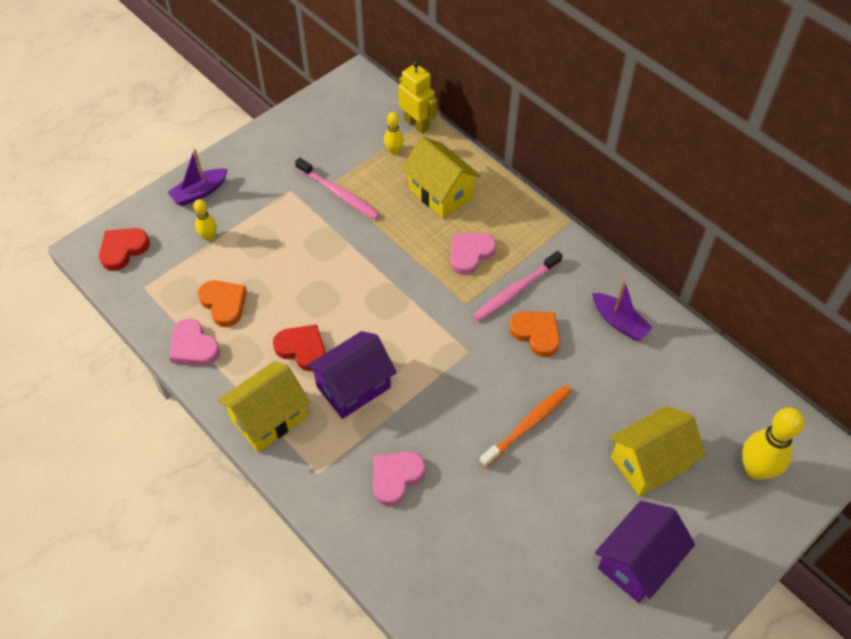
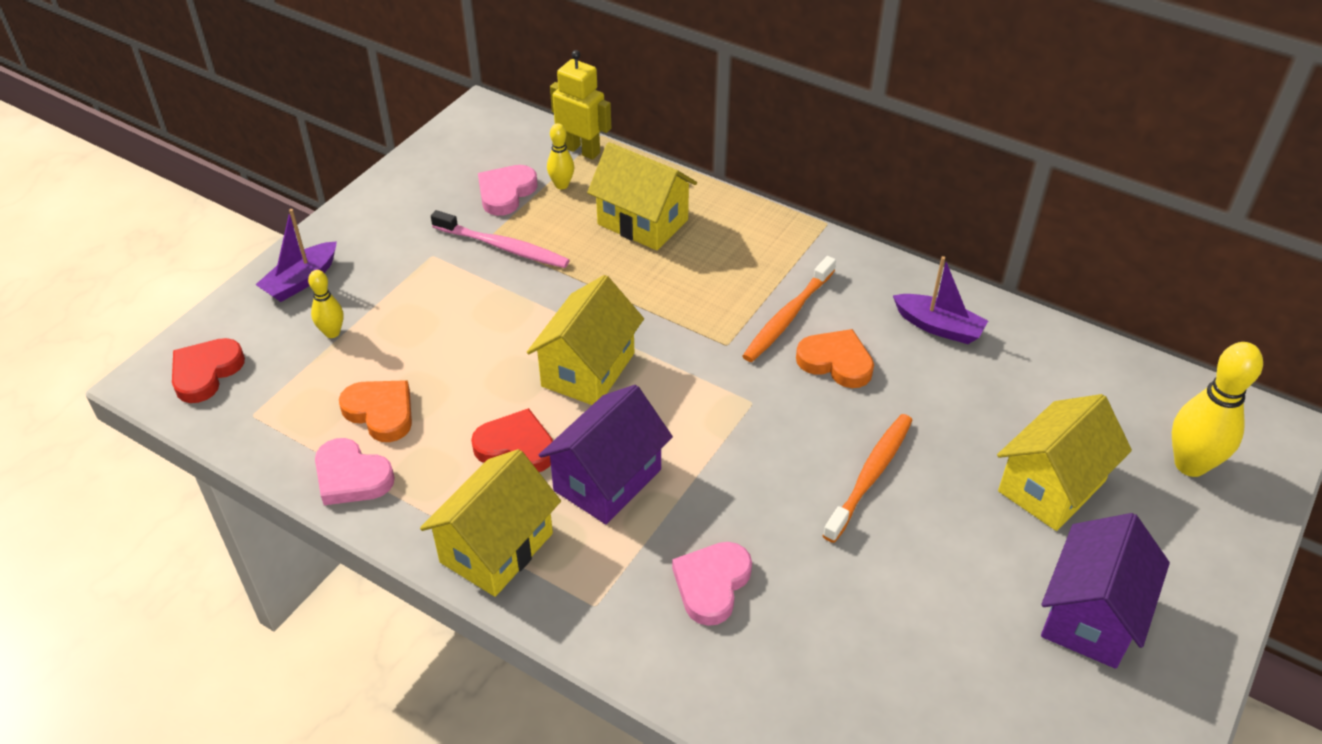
camera: 15 degrees left, 10 degrees down
pink heart [450,232,496,275] -> pink heart moved to [478,165,538,216]
pink toothbrush [473,251,563,321] -> orange toothbrush [743,256,836,362]
none -> yellow house [527,275,644,405]

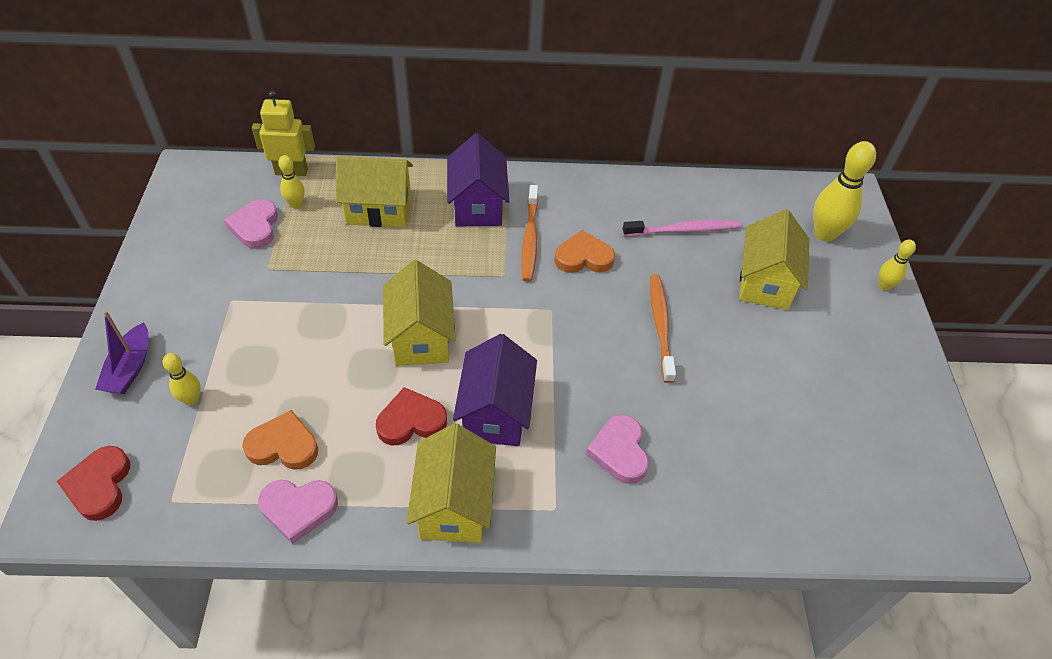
camera: 35 degrees left, 5 degrees up
pink toothbrush [431,210,570,268] -> pink toothbrush moved to [623,219,741,236]
purple boat [893,256,988,344] -> none
purple house [1041,513,1170,669] -> purple house moved to [447,133,509,227]
none -> yellow bowling pin [879,240,916,291]

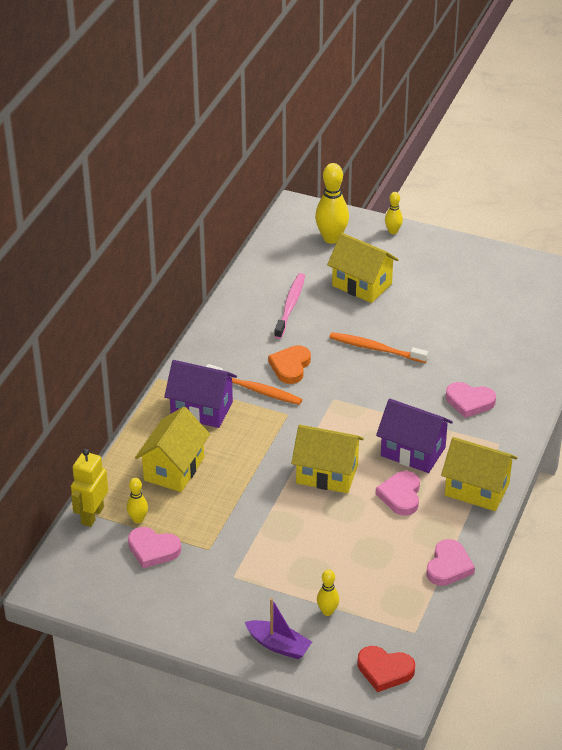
camera: 65 degrees left, 10 degrees down
orange heart [242,410,318,470] -> none
red heart [376,387,447,445] -> pink heart [376,471,420,516]

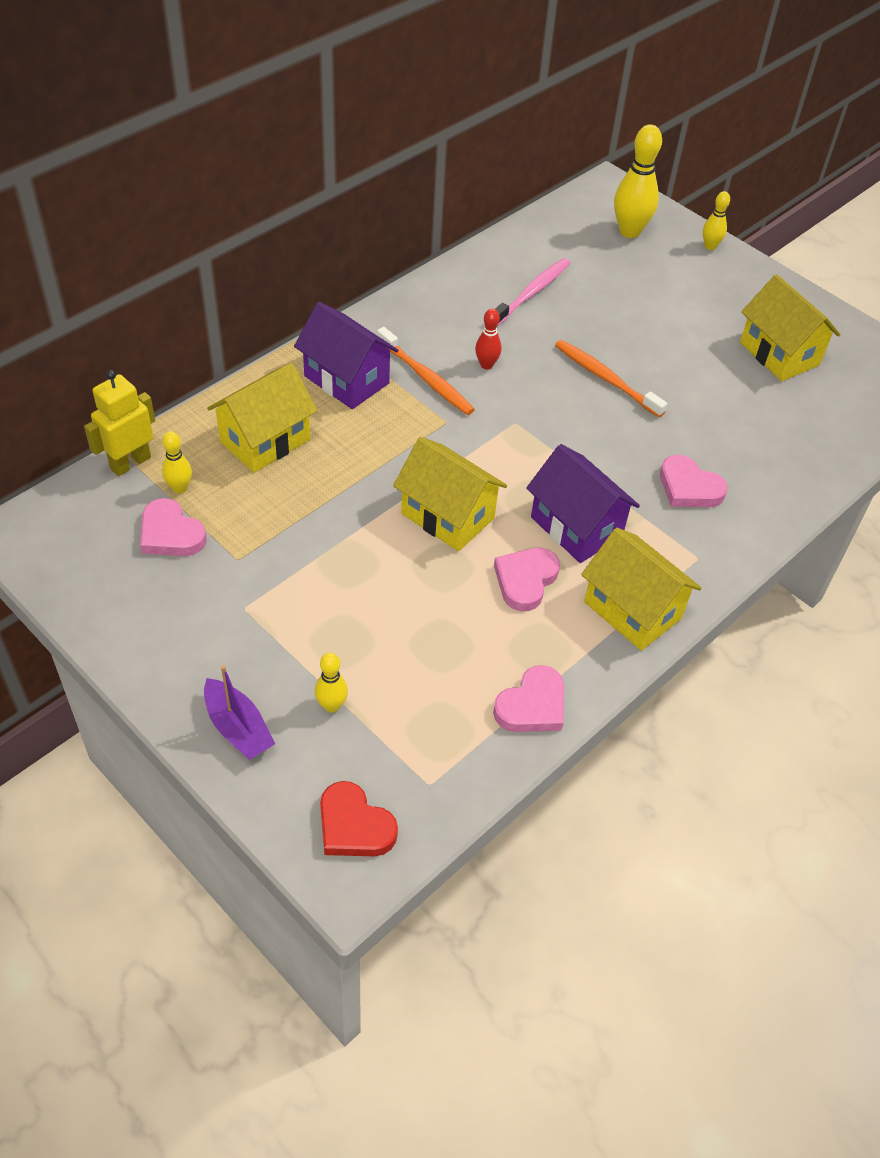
camera: 20 degrees right, 10 degrees up
orange heart [268,345,311,384] -> red bowling pin [475,309,502,369]
yellow house [327,233,399,303] -> yellow house moved to [740,274,841,381]

